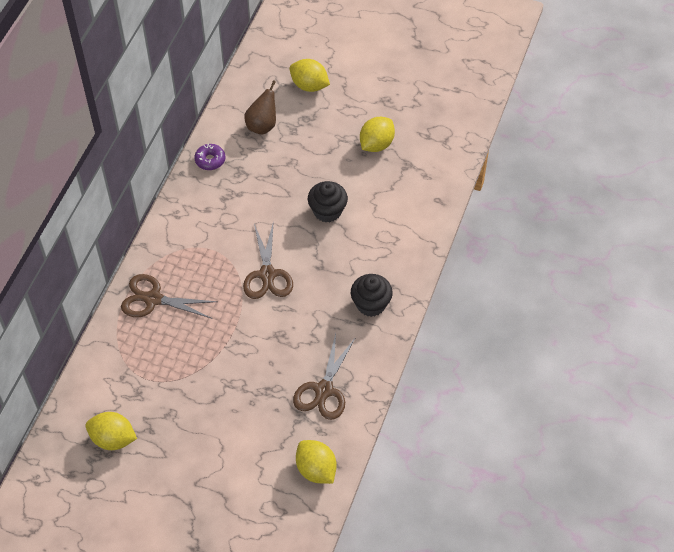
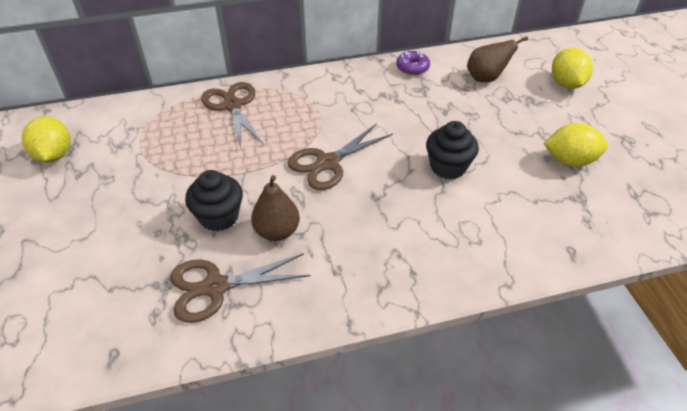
camera: 55 degrees right, 10 degrees down
yellow lemon [296,440,336,484] -> none
black cupcake [351,274,393,317] -> black cupcake moved to [185,170,243,231]
none -> brown pear [251,175,300,241]

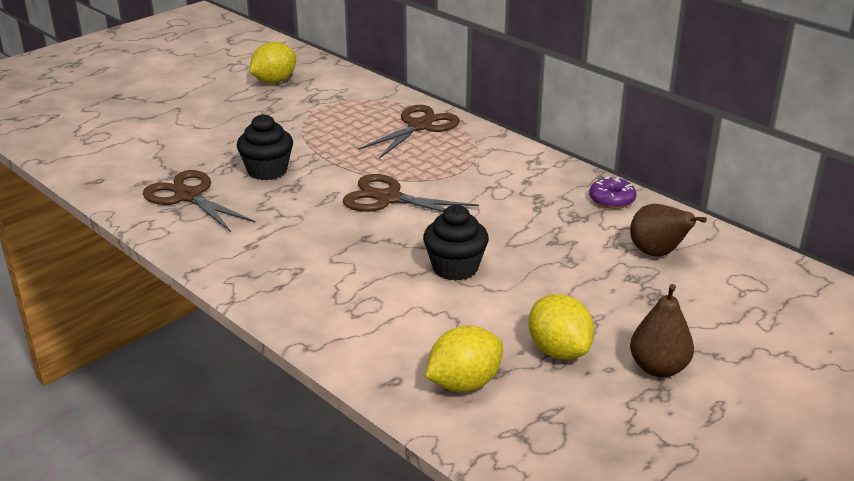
camera: 60 degrees right, 15 degrees down
brown pear [251,175,300,241] -> brown pear moved to [630,284,694,377]
yellow lemon [552,48,593,89] -> yellow lemon moved to [425,326,503,392]

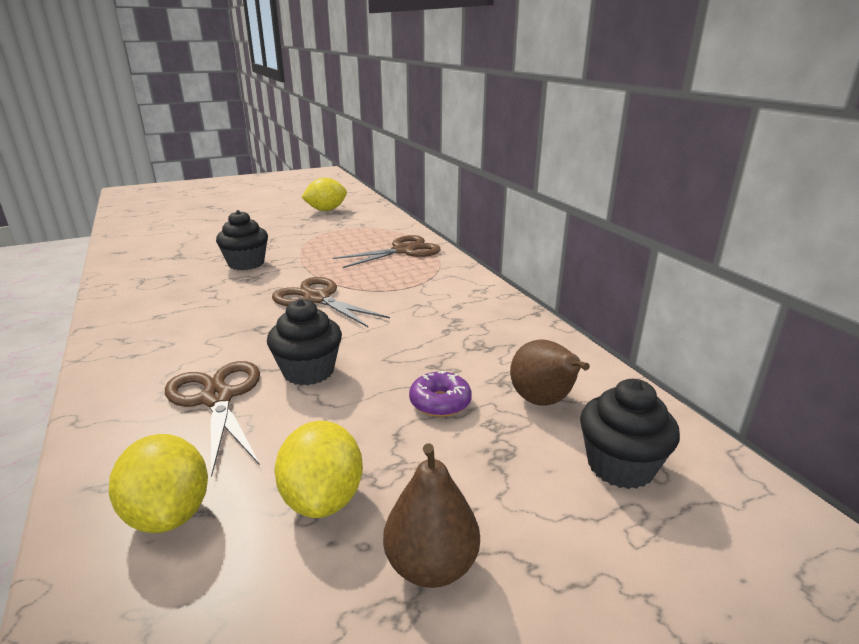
camera: 20 degrees right, 5 degrees down
brown scissors [143,170,255,232] -> brown scissors moved to [165,361,260,476]
yellow lemon [425,326,503,392] -> yellow lemon turned 75 degrees clockwise [109,434,208,533]
purple donut [589,177,636,209] -> purple donut moved to [409,371,472,417]
none -> black cupcake [580,379,680,489]

